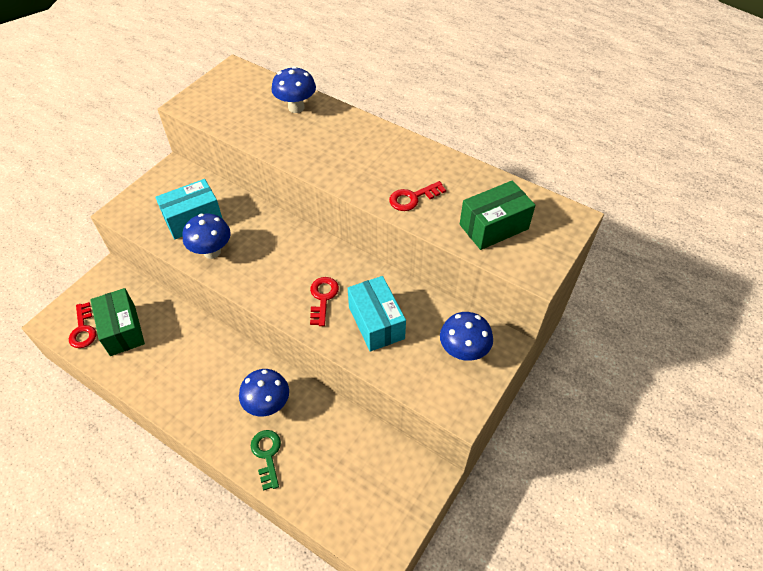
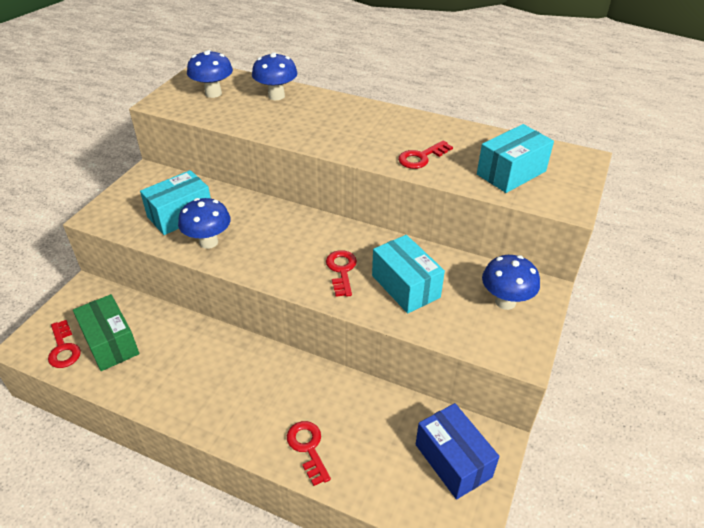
camera: 10 degrees left, 10 degrees down
blue mushroom [239,369,289,416] -> blue mushroom moved to [187,50,233,98]
green key [251,430,281,491] -> red key [287,421,331,486]
green box [460,180,535,250] -> turquoise box [477,124,554,193]
none -> blue box [416,403,499,500]

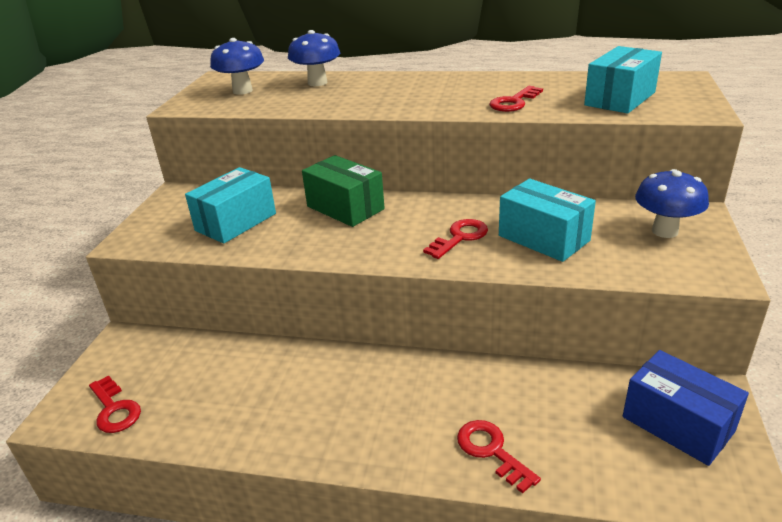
camera: 10 degrees left, 10 degrees down
green box [73,294,139,371] -> green box moved to [302,155,385,227]
blue mushroom [178,198,231,249] -> none
red key [326,250,357,297] -> red key turned 60 degrees clockwise [423,219,488,259]

